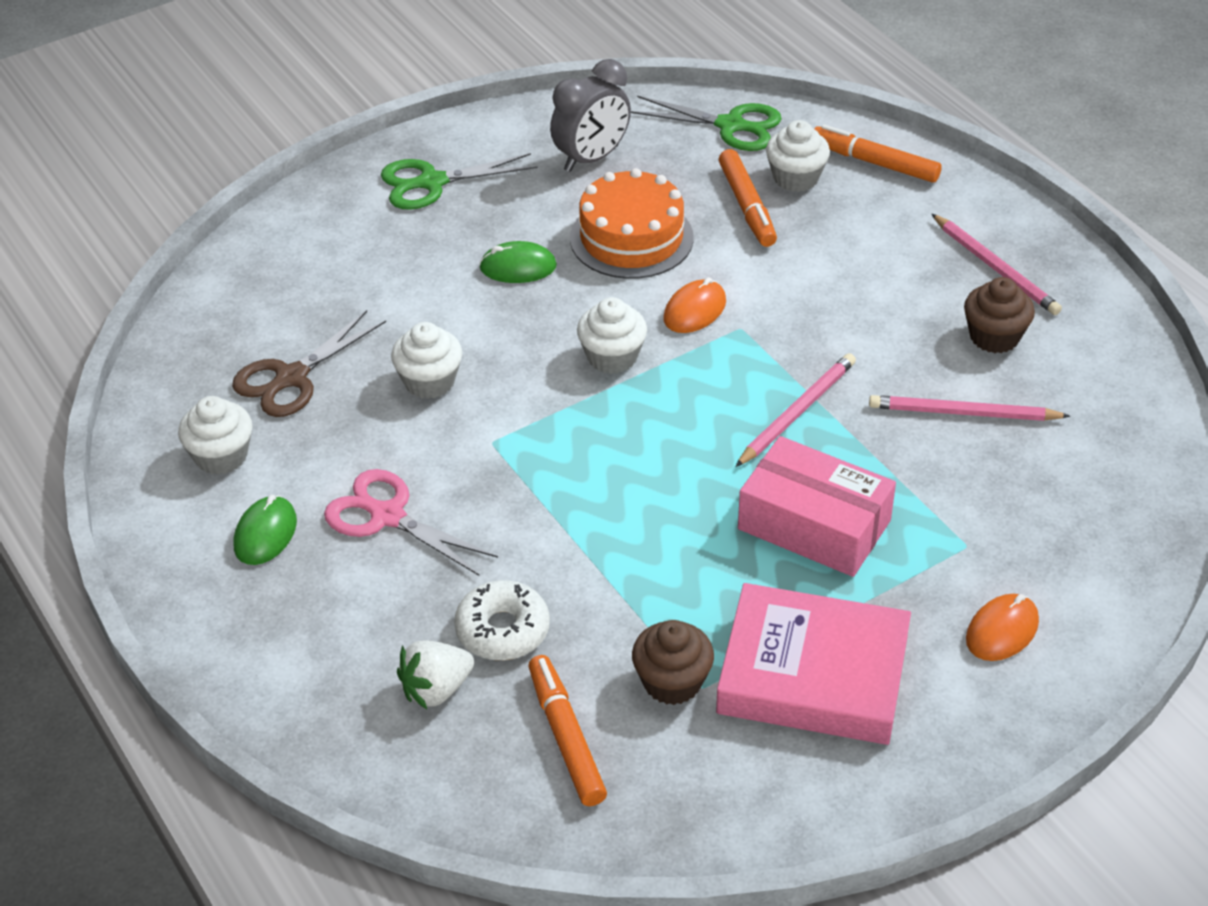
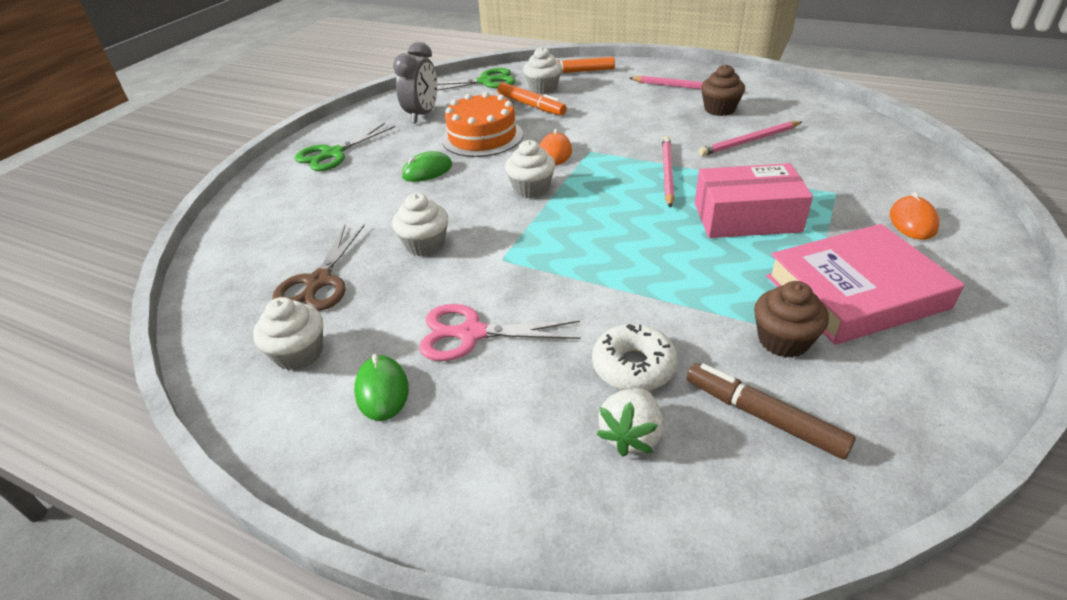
camera: 30 degrees left, 5 degrees down
orange marker [528,655,607,806] -> brown marker [687,363,856,460]

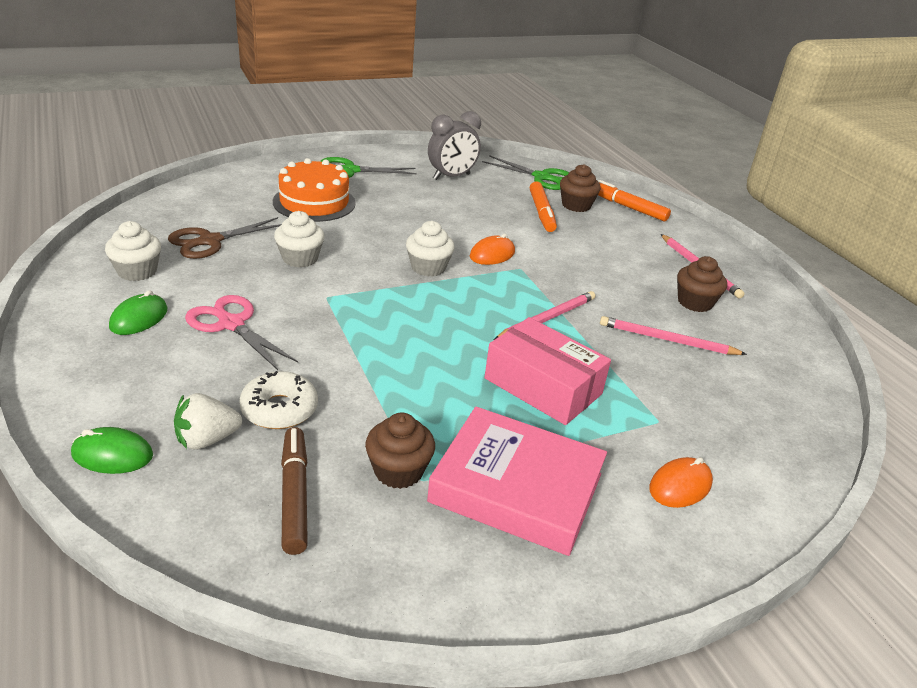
camera: 35 degrees right, 5 degrees down
green mouse [402,151,452,182] -> green mouse moved to [71,427,153,474]
orange cake [442,92,523,157] -> orange cake moved to [273,158,356,222]
white cupcake [523,47,562,94] -> brown cupcake [560,164,601,212]

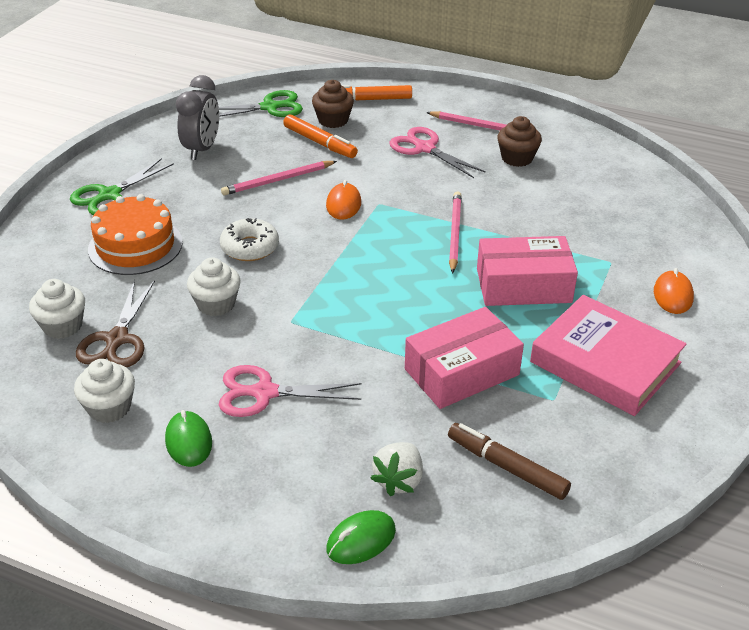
camera: 40 degrees left, 5 degrees up
white donut [239,371,318,429] -> white donut moved to [220,218,279,261]
brown cupcake [365,412,435,489] -> none
white cupcake [406,221,455,277] -> white cupcake moved to [29,279,85,339]
pink book [427,406,607,556] -> pink book turned 60 degrees clockwise [530,295,687,416]
pink pencil [600,316,747,355] -> pink pencil moved to [221,161,337,196]
none -> pink scissors [389,127,486,178]
none -> pink box [405,307,524,409]

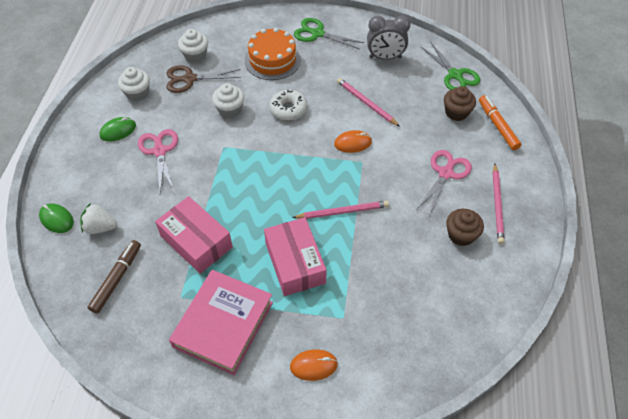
camera: 75 degrees right, 15 degrees up
orange marker [283,115,358,158] -> none

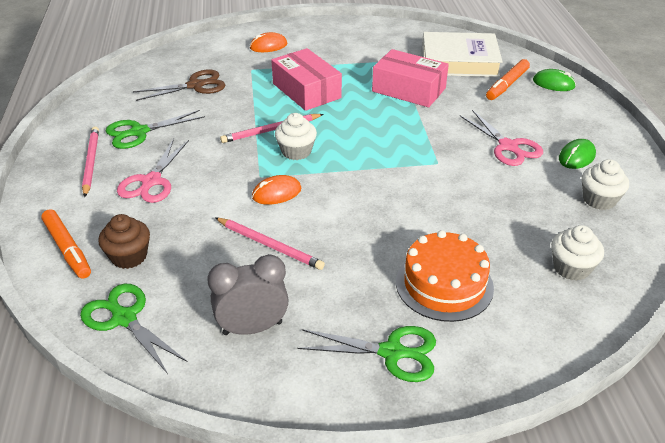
camera: 165 degrees right, 15 degrees down
white strawberry [80,203,117,234] -> orange marker [486,59,530,100]
brown marker [87,240,141,314] -> white book [422,32,503,77]
brown scissors [167,65,241,93] -> brown scissors moved to [133,70,225,101]
pink book [169,270,273,375] -> none
white cupcake [212,83,244,118] -> white cupcake moved to [275,113,317,160]
white donut [269,90,307,121] -> none
brown cupcake [446,209,484,246] -> green scissors [106,110,205,149]

